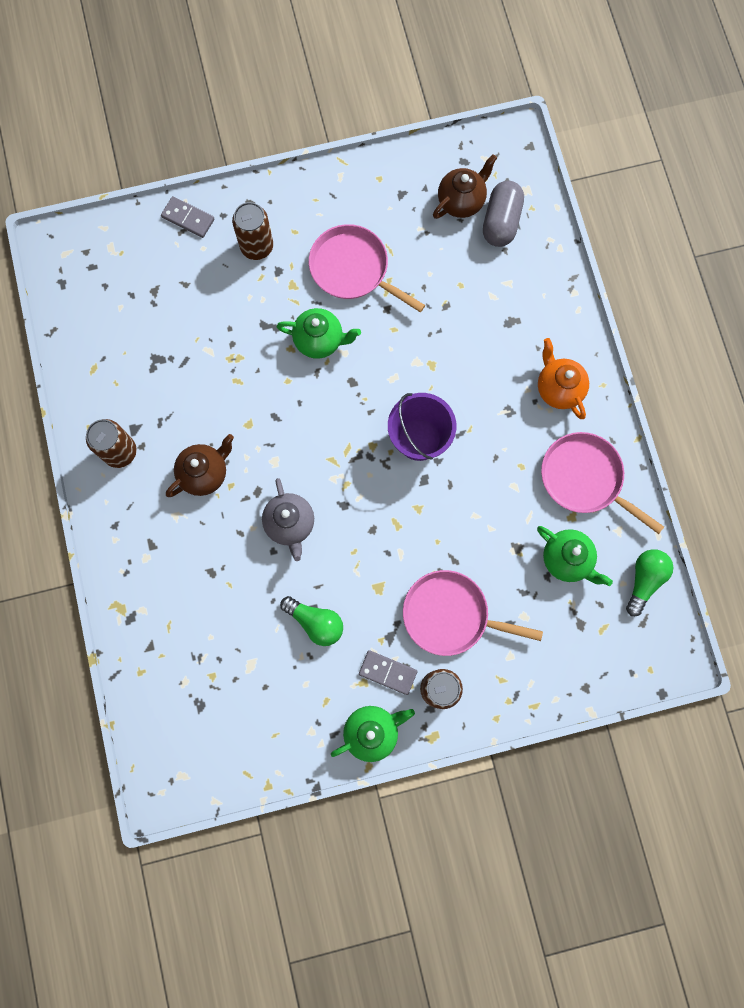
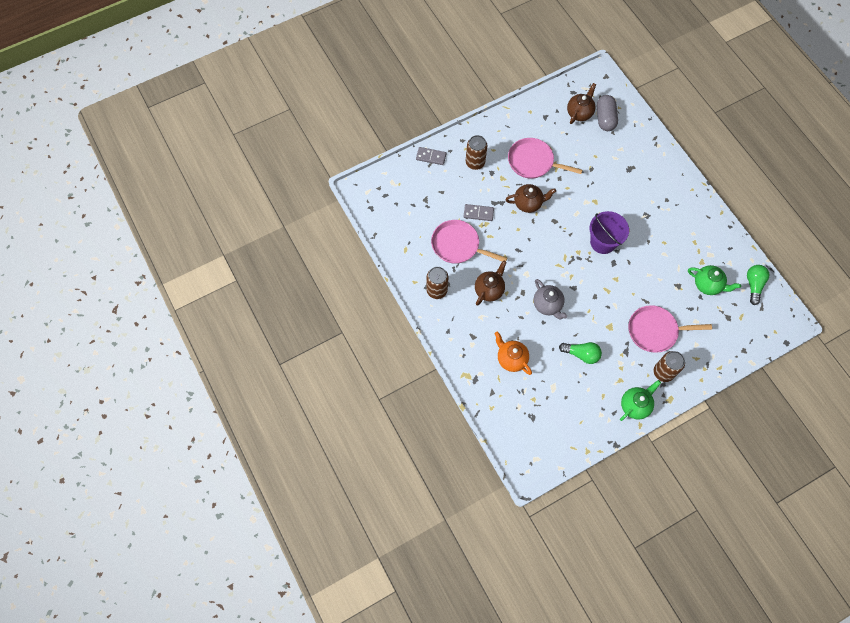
camera: 15 degrees left, 10 degrees down
green teapot [277,308,361,359] -> brown teapot [505,184,556,213]
grey domino [359,650,417,695] -> grey domino moved to [463,204,494,221]
orange teapot [538,338,589,419] -> orange teapot moved to [494,332,532,375]
pink pan [541,432,664,534] -> pink pan moved to [431,220,507,263]

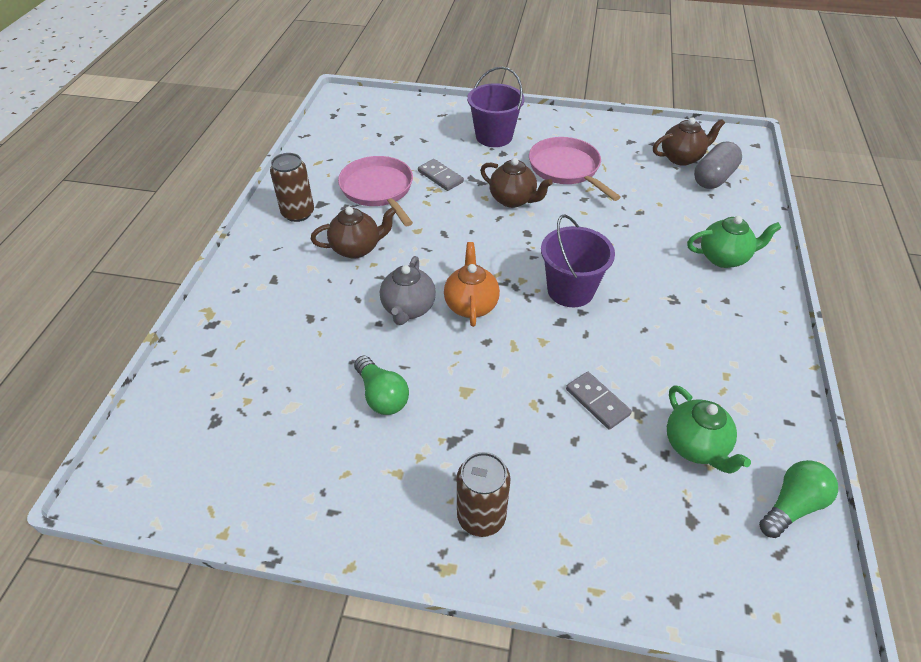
camera: 40 degrees right, 20 degrees down
grey domino [416,147,446,165] -> grey domino moved to [566,372,632,430]
brown can [466,135,487,170] -> purple bucket [467,67,524,147]
orange teapot [494,332,532,375] -> orange teapot moved to [444,242,500,327]
green teapot [620,380,661,421] -> green teapot moved to [687,216,782,268]
pink pan [629,305,712,353] -> none

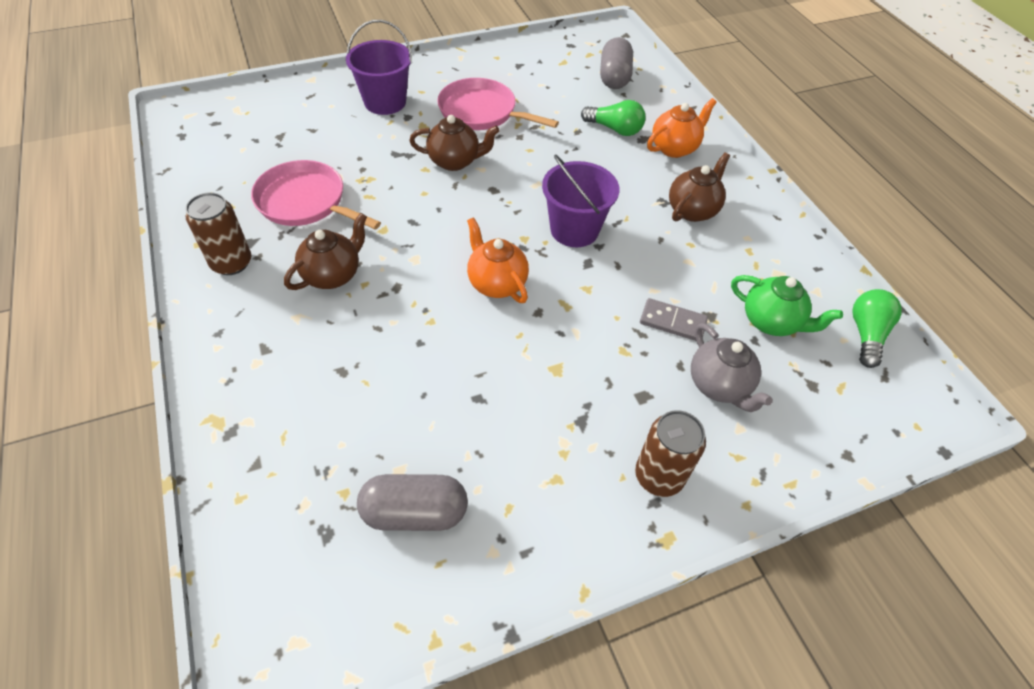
camera: 35 degrees left, 5 degrees up
green light bulb [354,356,409,415] -> green light bulb moved to [581,100,646,136]
grey teapot [380,256,436,325] -> grey teapot moved to [691,323,773,412]
grey domino [418,159,464,191] -> none
brown teapot [653,117,725,166] -> brown teapot moved to [669,153,730,222]
green teapot [687,216,782,268] -> orange teapot [647,98,717,158]
none -> grey capsule [357,474,468,531]

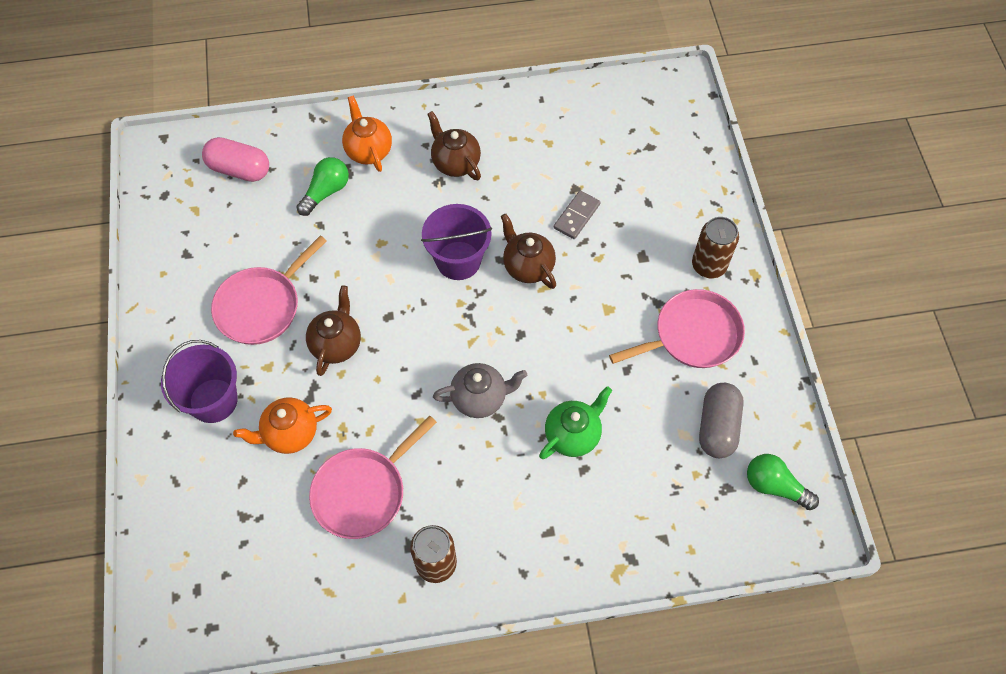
camera: 75 degrees left, 10 degrees up
brown teapot [284,213,367,290] -> brown teapot moved to [501,214,556,289]
orange teapot [467,217,529,303] -> orange teapot moved to [233,397,332,454]
grey capsule [600,37,633,89] -> pink capsule [202,137,269,182]
grey teapot [691,323,773,412] -> grey teapot moved to [433,363,527,418]
green teapot [731,275,843,336] -> green teapot moved to [539,386,612,459]
green light bulb [852,289,902,368] -> green light bulb moved to [747,454,819,510]
none -> pink pan [609,289,745,368]

